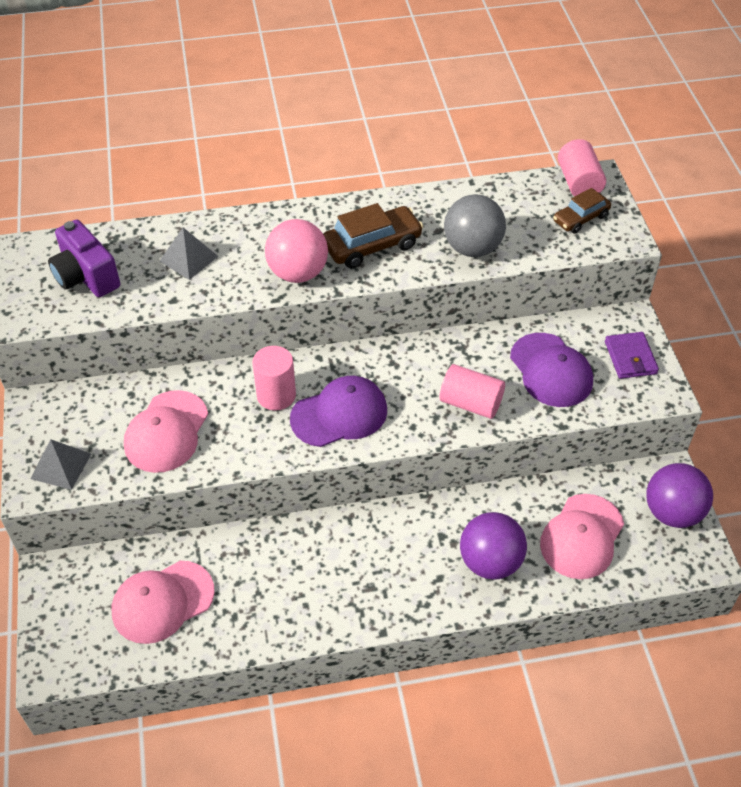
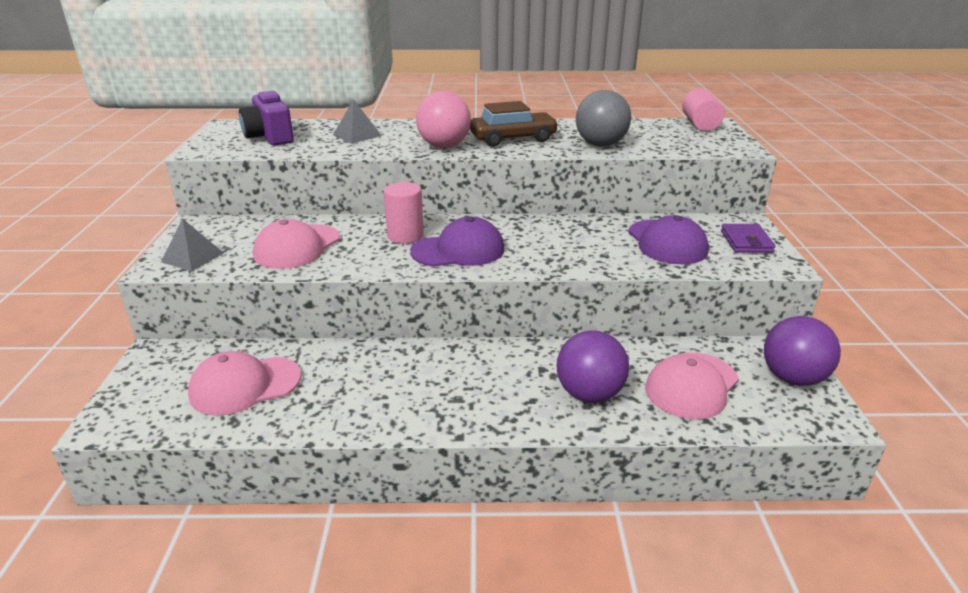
camera: 10 degrees right, 20 degrees down
pink cylinder [440,364,505,419] -> none
brown car [553,188,611,233] -> none

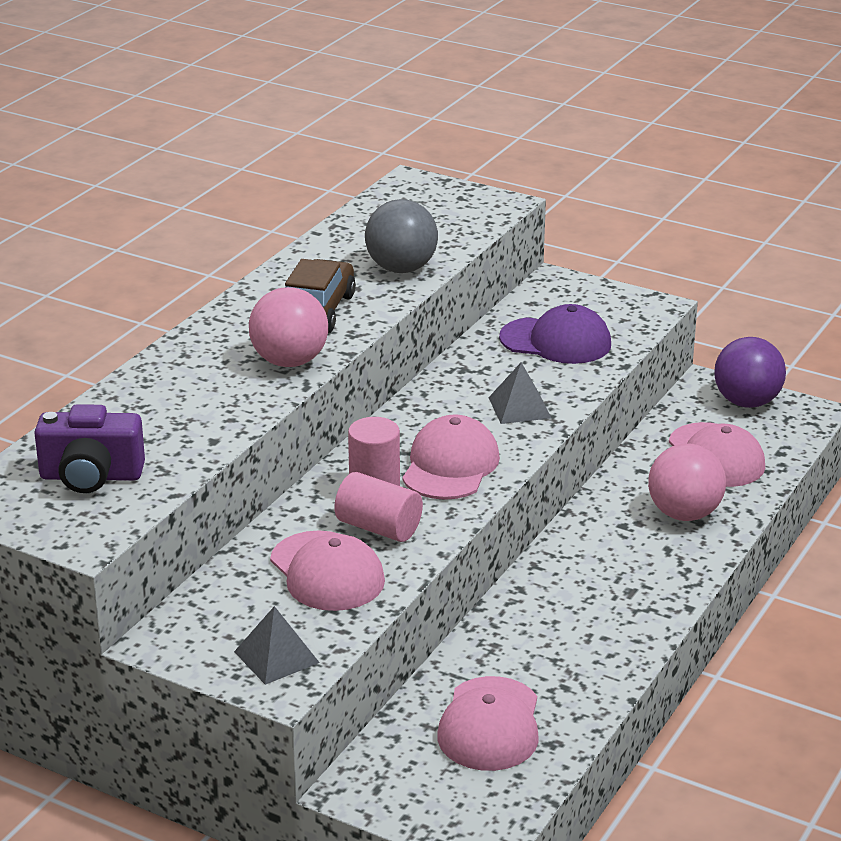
camera: 60 degrees left, 0 degrees up
grey pyramid [333,99,382,144] -> grey pyramid moved to [488,362,551,424]
purple cap [410,217,505,267] -> pink cap [402,414,500,500]
purple ball [557,330,629,403] -> pink ball [648,444,726,521]
pink cylinder [682,88,725,131] -> pink cylinder moved to [334,472,423,542]
purple wallet [721,224,775,253] -> none

